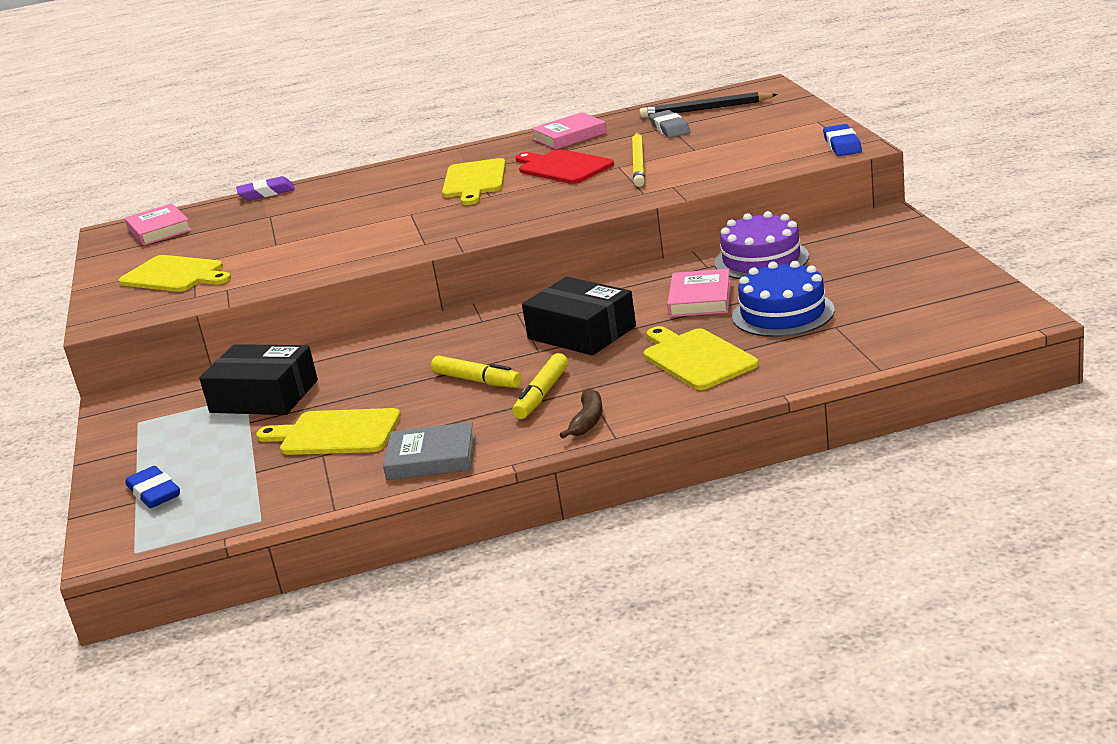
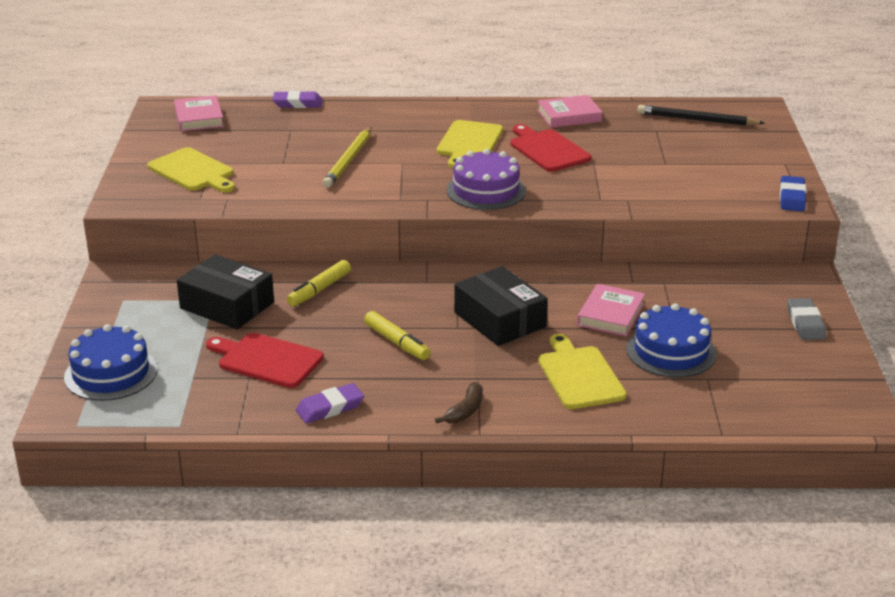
camera: 10 degrees right, 5 degrees up
blue eraser [126,466,180,508] -> blue cake [64,324,158,401]
yellow cutting board [256,408,401,455] -> red cutting board [206,333,324,388]
grey book [383,422,475,480] -> purple eraser [296,383,364,423]
yellow marker [512,353,568,419] -> yellow marker moved to [287,260,351,306]
yellow pencil [632,132,645,187] -> yellow pencil moved to [322,127,372,188]
grey eraser [649,110,690,138] -> grey eraser moved to [787,298,826,340]
purple cake [715,211,809,279] -> purple cake moved to [446,149,526,210]

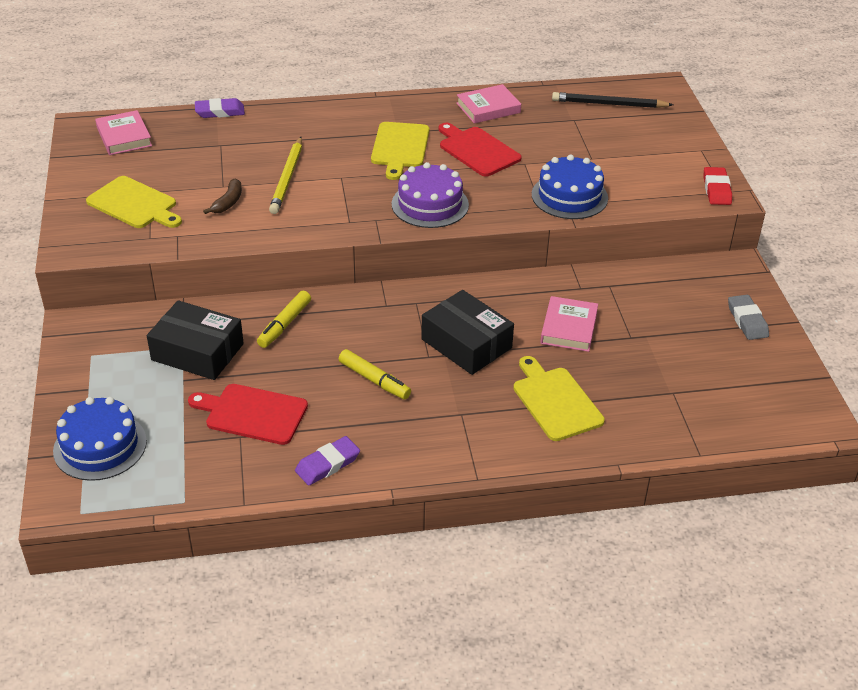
camera: 10 degrees left, 10 degrees up
brown banana [435,382,483,423] -> brown banana moved to [203,179,242,214]
blue cake [626,303,717,378] -> blue cake moved to [532,154,608,219]
blue eraser [780,176,806,211] -> red eraser [703,167,732,205]

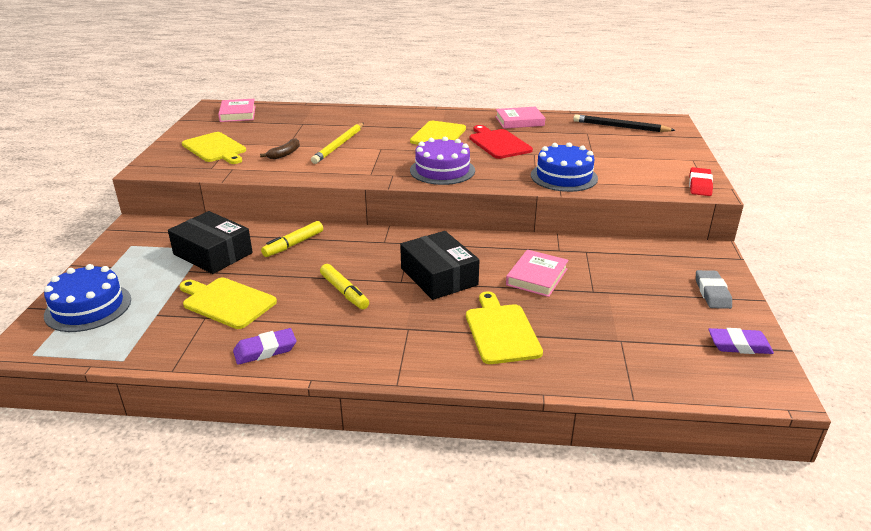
camera: 15 degrees right, 10 degrees down
red cutting board [188,384,308,445] -> yellow cutting board [179,278,277,329]
purple eraser [195,98,245,118] -> purple eraser moved to [708,328,774,354]

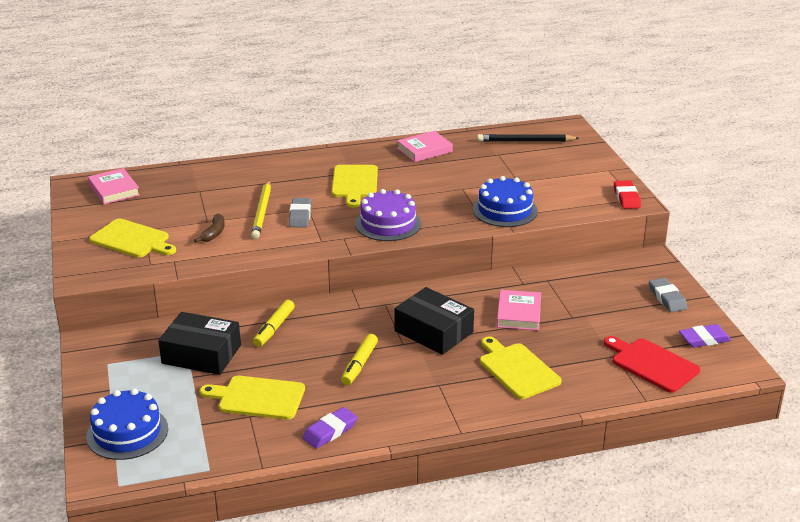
camera: 20 degrees left, 0 degrees up
yellow marker [320,264,369,309] -> yellow marker turned 75 degrees clockwise [341,334,378,385]
red cutting board [470,125,533,159] -> red cutting board moved to [604,336,700,393]
none -> grey eraser [289,198,311,227]

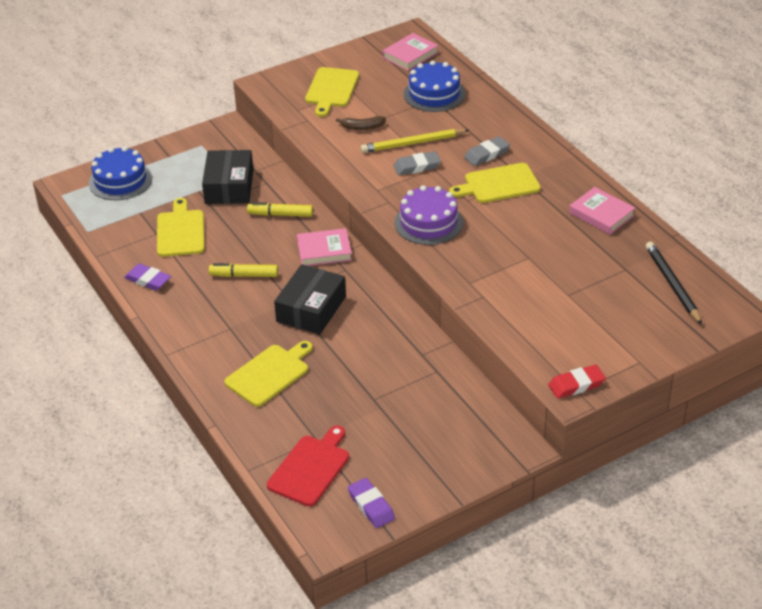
camera: 75 degrees right, 10 degrees up
blue cake [473,176,538,227] -> blue cake moved to [404,60,465,112]
pink book [497,290,541,331] -> pink book moved to [297,228,352,266]
grey eraser [649,278,687,312] -> grey eraser moved to [464,136,510,166]

